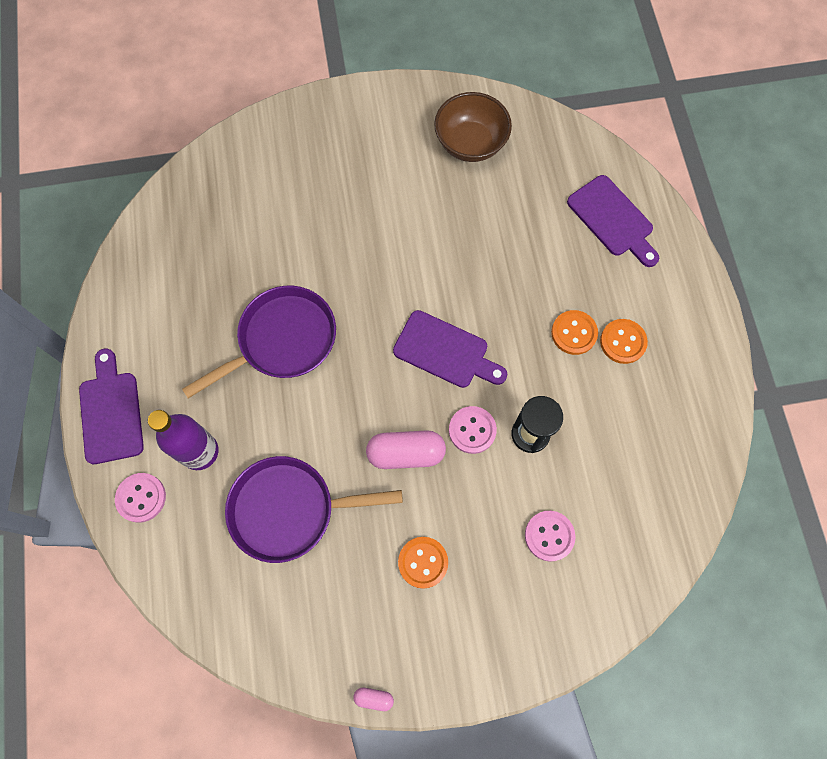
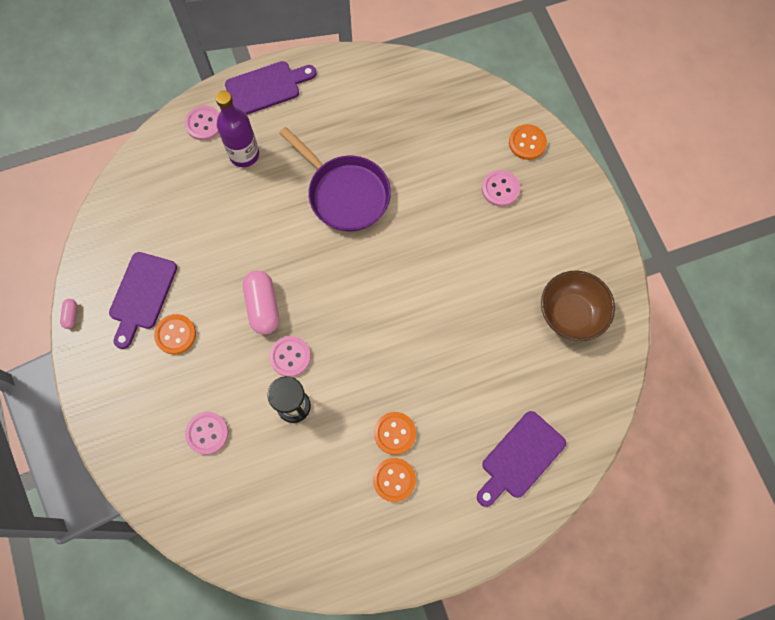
camera: 80 degrees right, 0 degrees up
purple pan [225,456,403,563] -> none
purple cutting board [393,310,507,388] -> purple cutting board moved to [109,252,177,349]
none -> pink button [482,170,520,207]
none -> orange button [509,124,547,160]

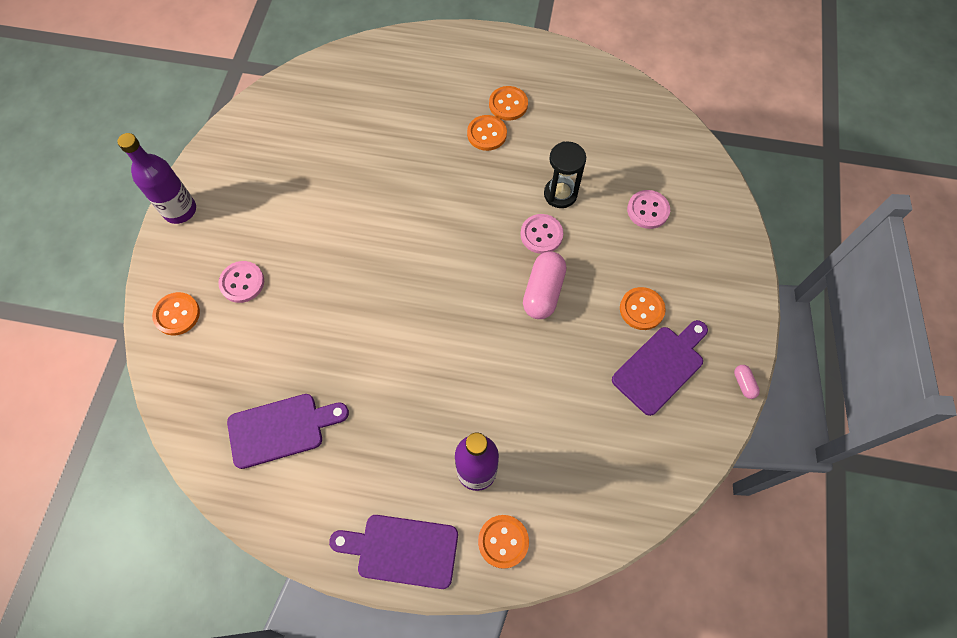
camera: 150 degrees left, 5 degrees down
pink capsule [60,299,77,329] -> pink capsule turned 45 degrees counterclockwise [734,365,760,399]
pink button [185,106,219,141] -> orange button [478,515,529,569]
purple pan [279,127,391,231] -> none
purple cutting board [477,411,566,507] -> purple cutting board moved to [227,394,349,469]
brown bowl [541,271,615,341] -> none
none -> purple bottle [117,133,196,224]

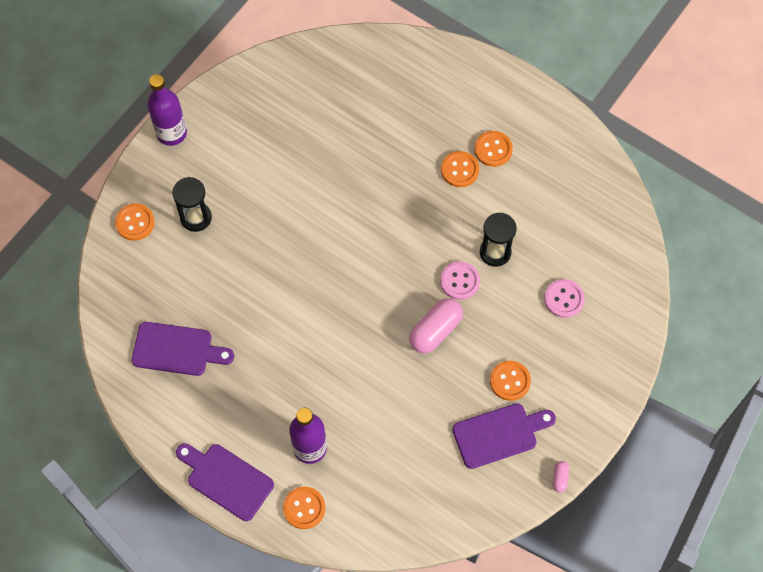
camera: 25 degrees right, 0 degrees up
pink button [218,261,264,303] -> black hourglass [172,177,212,232]

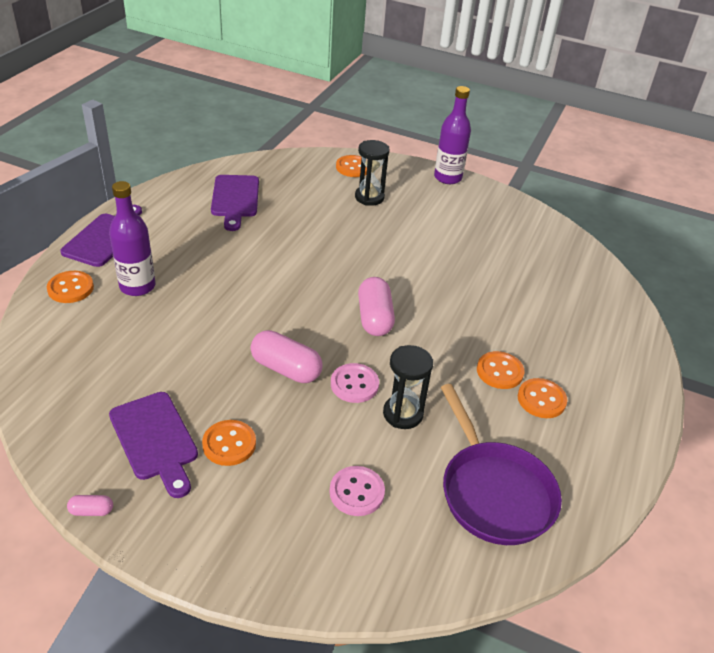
camera: 75 degrees right, 25 degrees down
none -> pink capsule [358,277,395,336]
none -> purple pan [440,384,562,545]

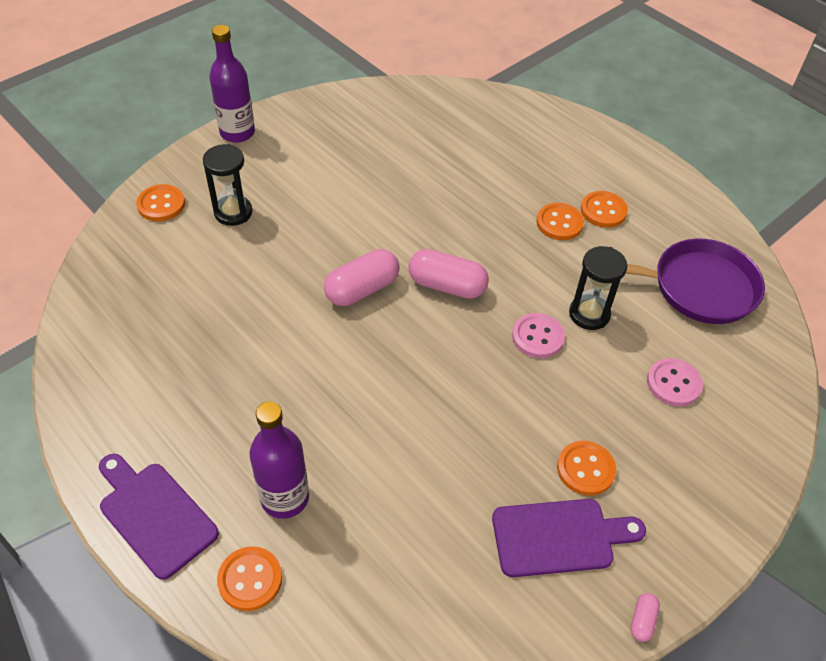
camera: 65 degrees left, 10 degrees up
purple cutting board [211,175,259,231] -> none
pink capsule [250,330,323,383] -> pink capsule moved to [324,249,400,306]

